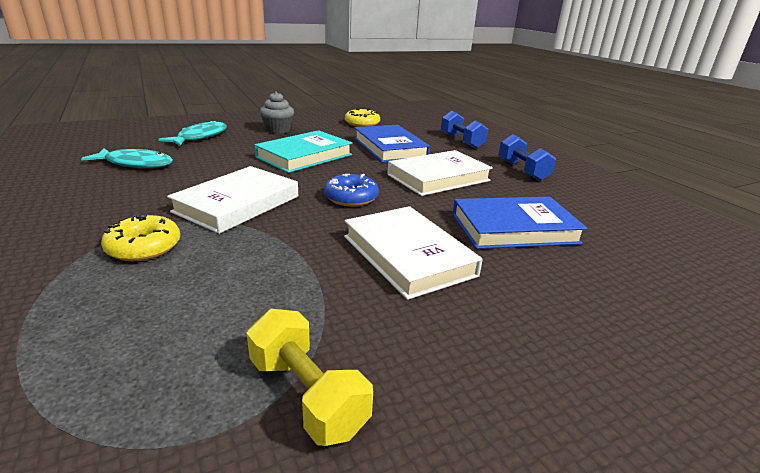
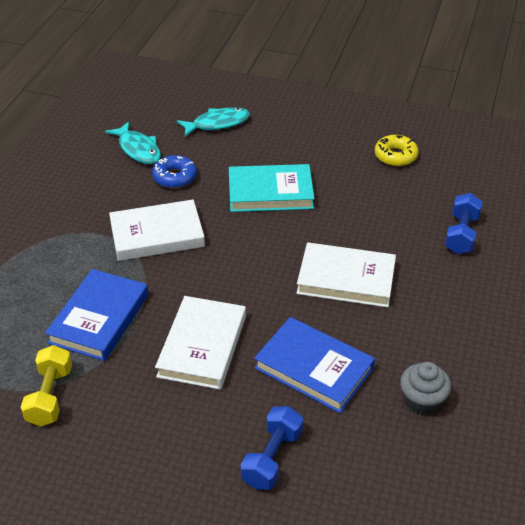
camera: 45 degrees right, 15 degrees up
yellow donut [101,214,180,261] -> none
grey cupcake [260,92,294,134] -> grey cupcake moved to [400,362,451,416]
blue donut [324,174,379,207] -> blue donut moved to [152,155,197,188]
blue book [354,125,430,163] -> blue book moved to [45,269,148,361]
blue dumbbell [498,134,556,181] -> blue dumbbell moved to [241,406,303,490]

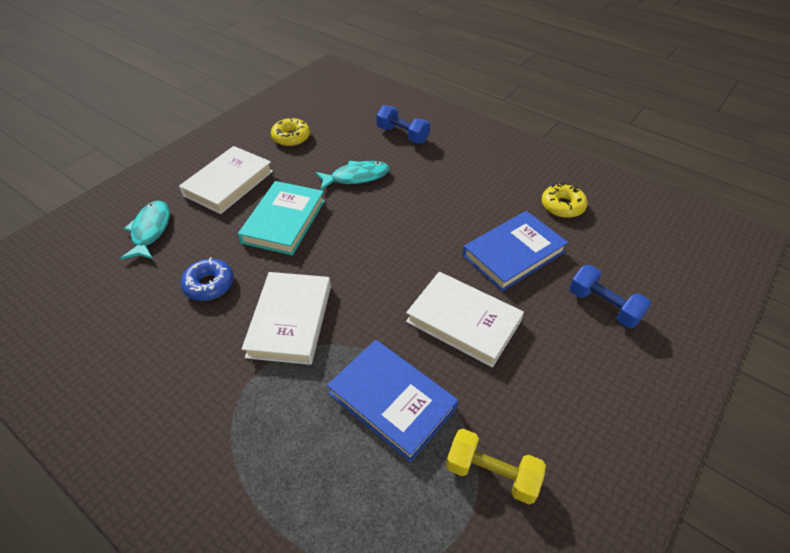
camera: 70 degrees left, 5 degrees up
turquoise fish [105,121,161,164] -> turquoise fish moved to [315,161,390,190]
white book [296,242,396,308] -> white book moved to [179,146,273,214]
grey cupcake [400,362,451,416] -> yellow donut [542,183,588,218]

